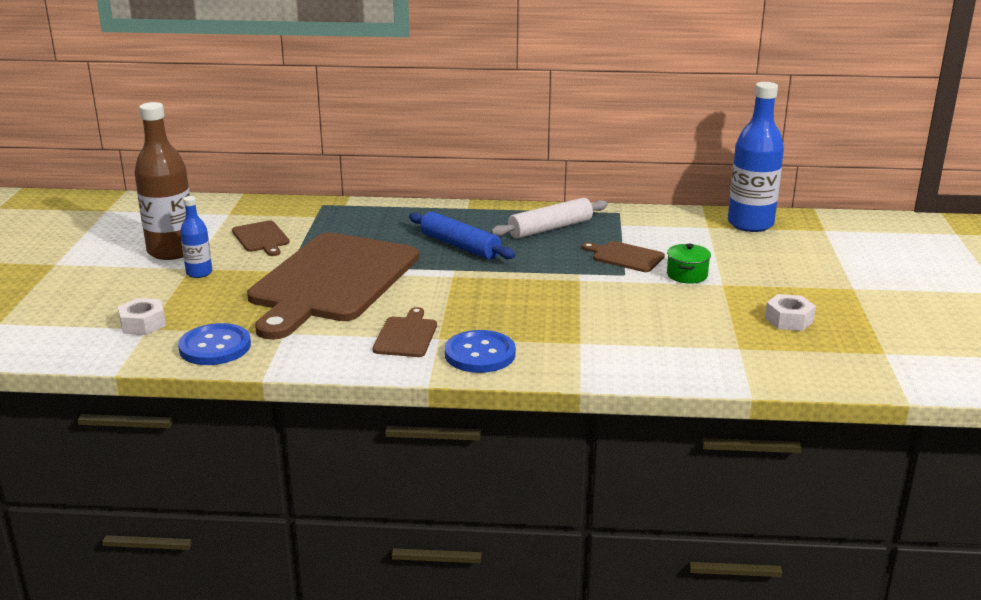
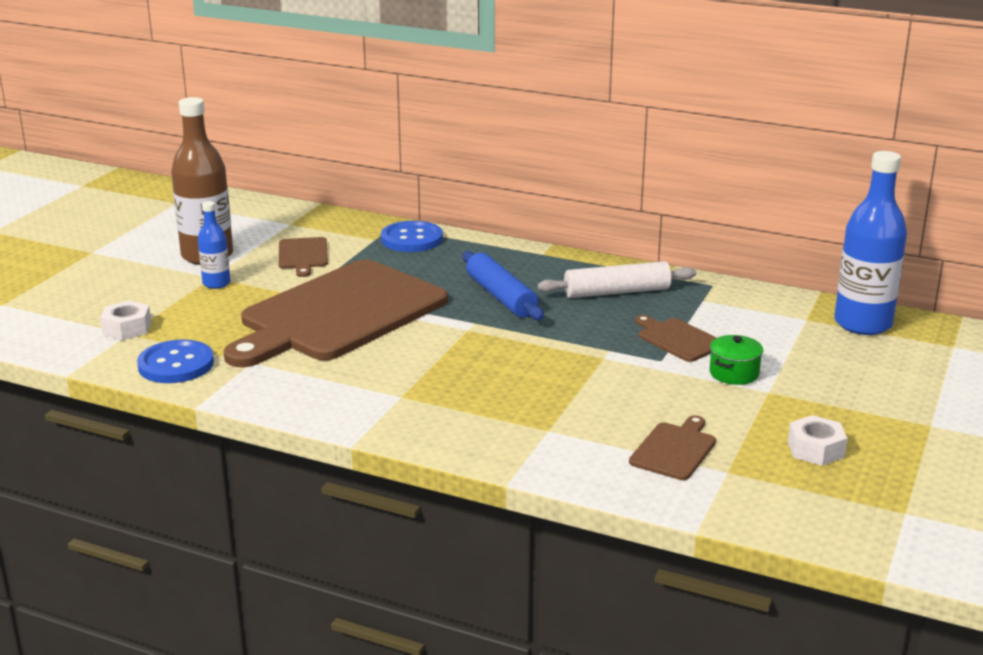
camera: 20 degrees right, 0 degrees up
brown cutting board [373,307,437,357] -> brown cutting board moved to [629,415,716,480]
blue button [445,330,516,373] -> blue button moved to [381,221,443,252]

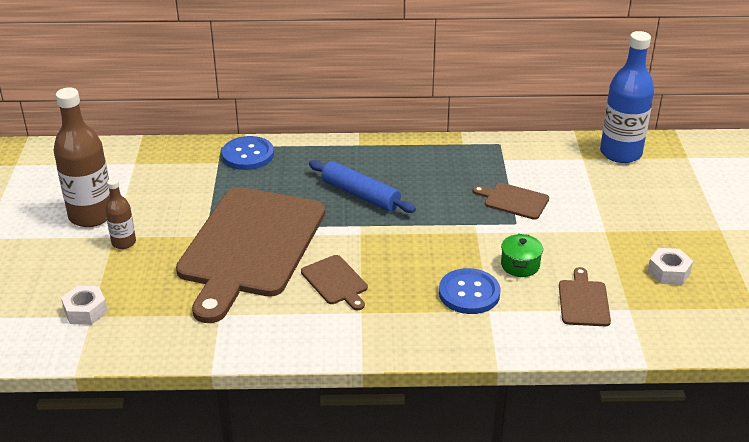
camera: 25 degrees left, 10 degrees up
blue button [137,340,214,383] -> blue button moved to [439,268,501,314]
blue bottle [198,201,230,289] -> brown bottle [105,178,136,249]
brown cutting board [279,237,328,277] -> brown cutting board moved to [301,255,368,310]
white rolling pin [538,261,696,298] -> none
green pot [710,335,763,385] -> green pot moved to [501,234,543,277]

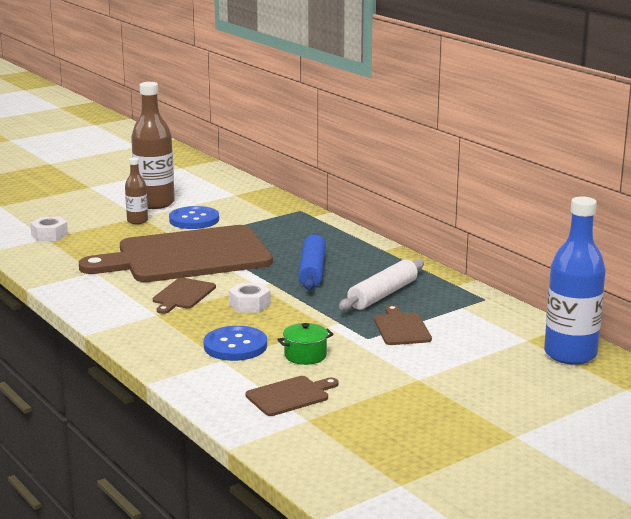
camera: 55 degrees right, 15 degrees down
blue button [222,136,274,170] -> blue button moved to [169,206,219,229]
white nut [648,248,693,285] -> white nut moved to [229,283,271,312]
none -> white rolling pin [339,259,424,310]

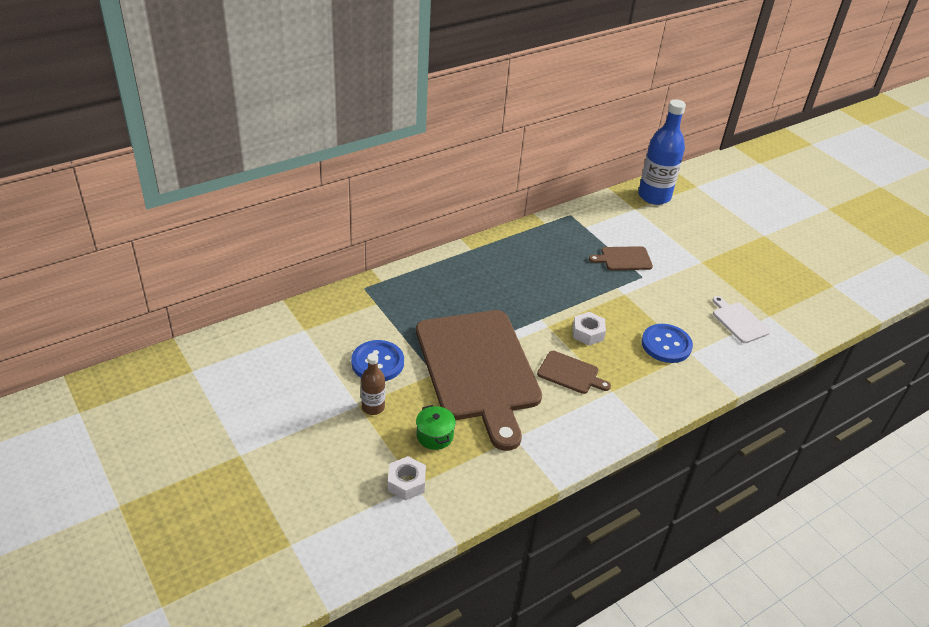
camera: 90 degrees left, 20 degrees up
brown bottle [131,82,175,209] -> none
brown cutting board [246,376,339,416] -> white cutting board [713,296,770,343]
green pot [277,323,334,365] -> green pot moved to [416,405,456,450]
blue rolling pin [298,233,326,290] -> none
white rolling pin [339,259,424,310] -> none

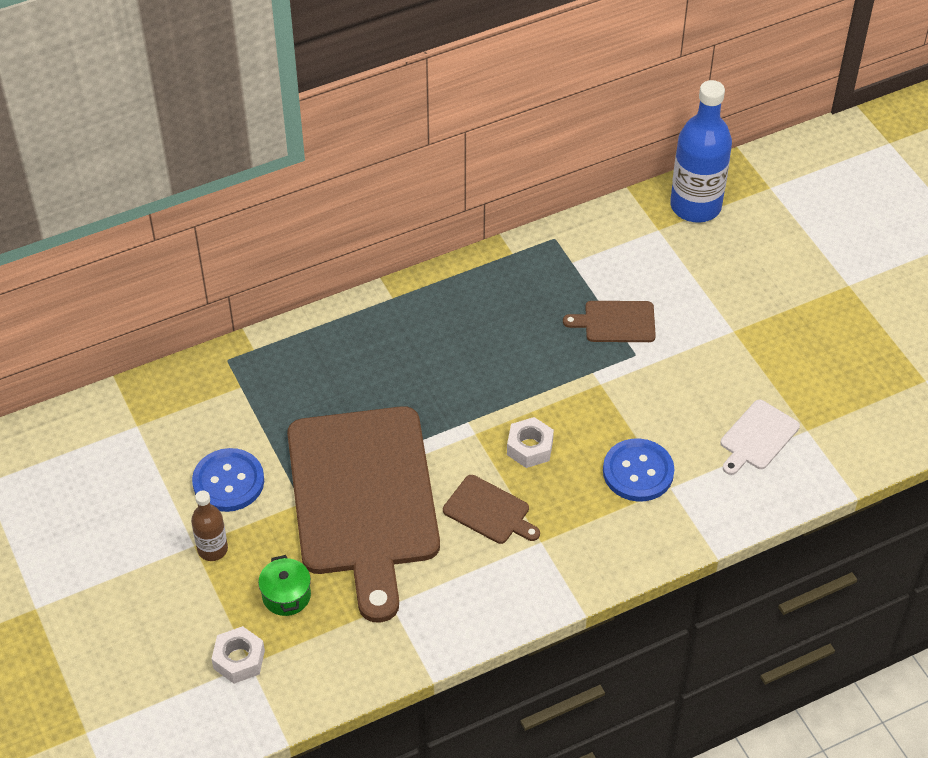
camera: 10 degrees right, 10 degrees up
white cutting board [713,296,770,343] -> white cutting board turned 120 degrees counterclockwise [720,400,800,475]

